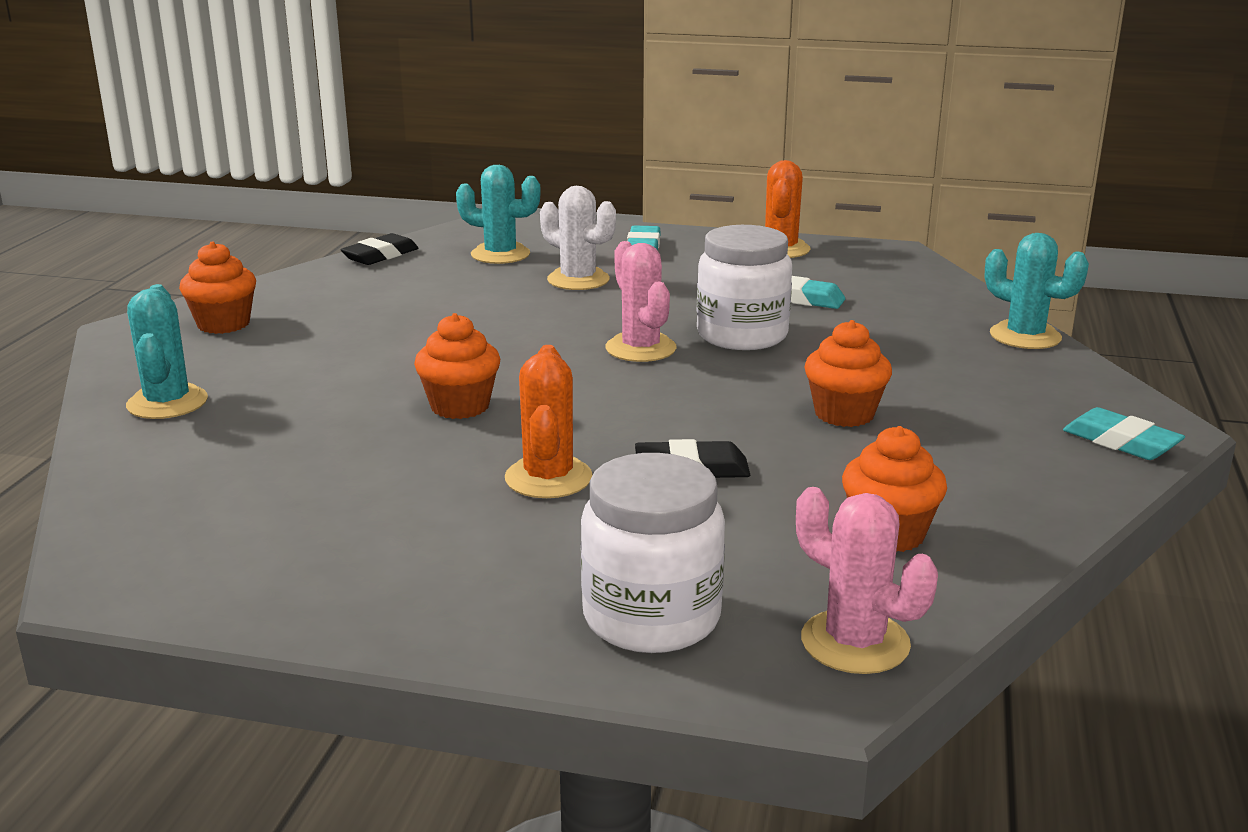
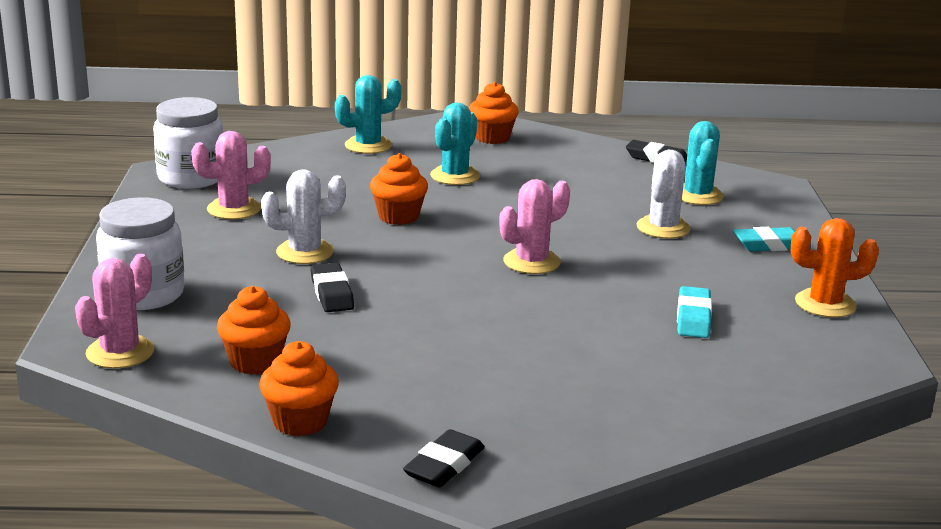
camera: 75 degrees right, 0 degrees up
orange cactus [505,345,592,498] -> white cactus [261,169,346,264]
white jar [697,225,792,350] -> white jar moved to [153,97,223,189]
orange cupcake [805,320,892,427] -> orange cupcake moved to [259,341,339,436]
turquoise cactus [984,233,1089,349] -> turquoise cactus moved to [430,102,480,185]
turquoise eraser [1063,407,1185,460] -> black eraser [403,429,485,487]
none -> pink cactus [191,131,271,219]

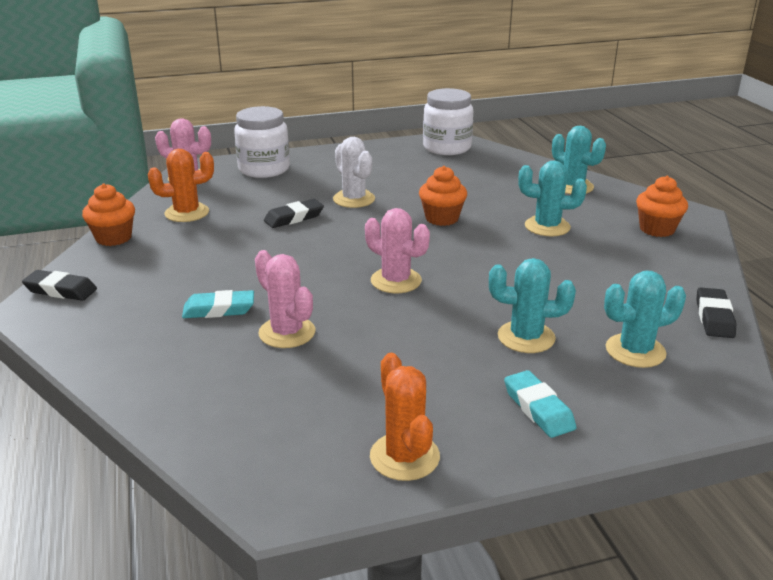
camera: 75 degrees right, 5 degrees up
pink cactus [191,131,271,219] -> pink cactus moved to [255,250,315,348]
orange cupcake [217,286,291,375] -> orange cactus [148,149,214,222]
white cactus [637,150,691,239] -> turquoise cactus [489,258,576,353]
turquoise eraser [677,286,712,338] -> turquoise eraser moved to [182,290,254,318]

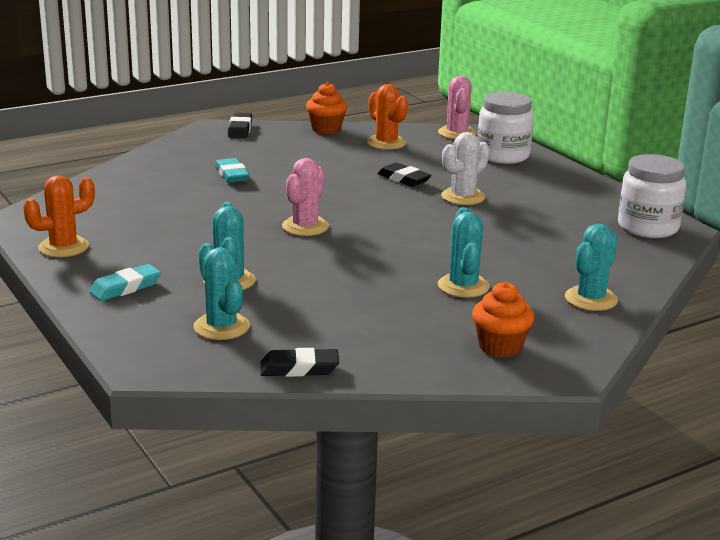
camera: 75 degrees right, 5 degrees down
pink cactus [255,250,315,348] -> none
orange cupcake [419,166,467,226] -> none

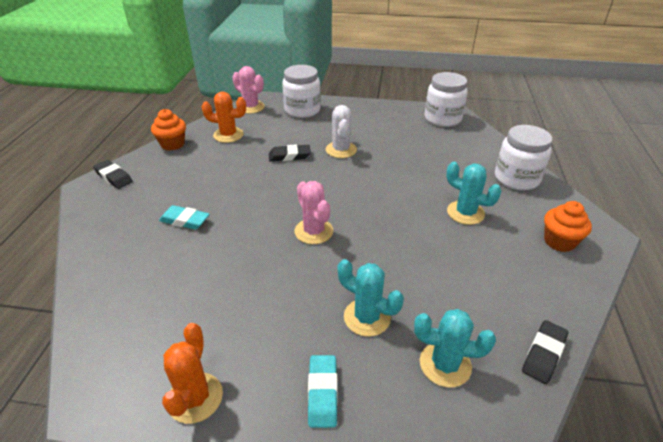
camera: 50 degrees left, 15 degrees up
turquoise cactus [565,224,618,311] -> white jar [495,125,552,190]

